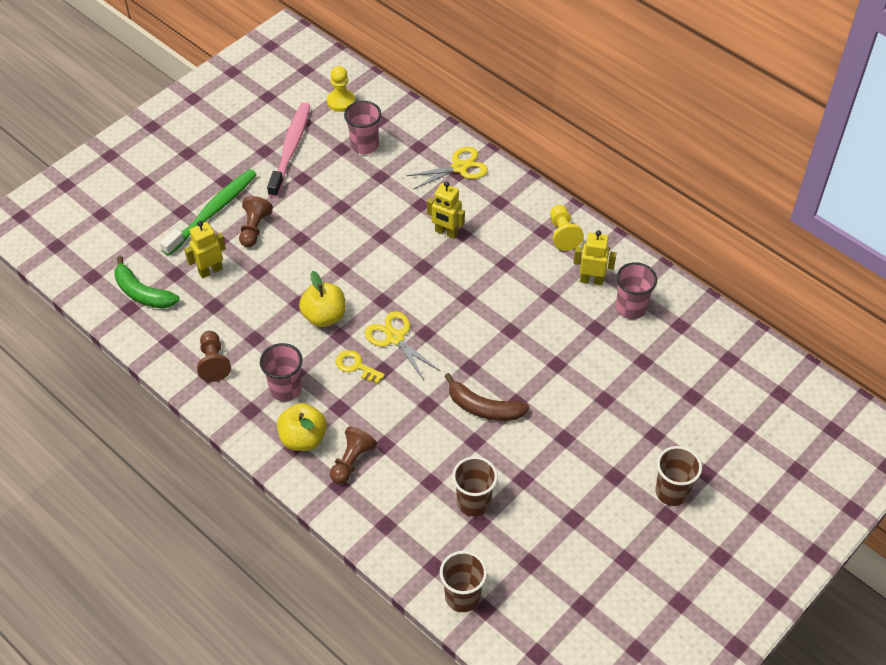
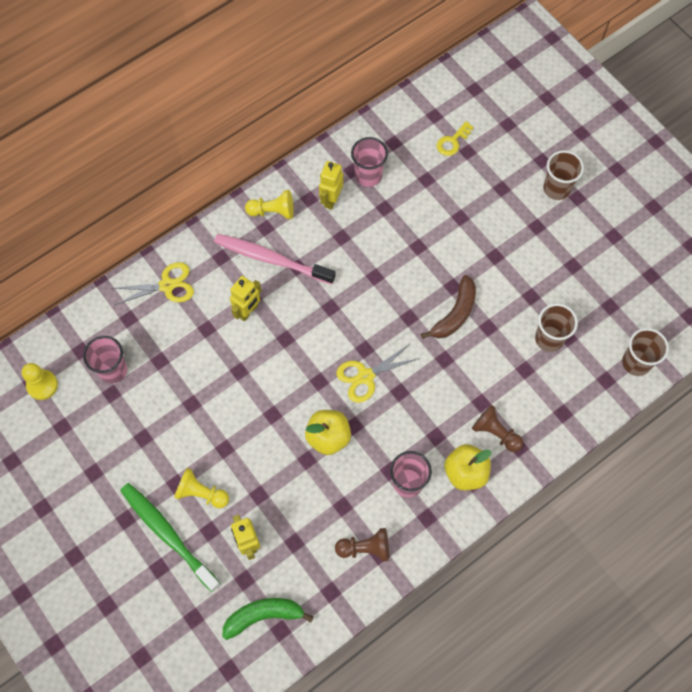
camera: 80 degrees left, 15 degrees up
green banana [114,256,179,309] -> green banana turned 150 degrees counterclockwise [223,598,314,640]
brown pawn [239,196,273,247] -> yellow pawn [174,468,229,508]
pink toothbrush [267,103,311,198] -> pink toothbrush moved to [214,234,336,285]
yellow key [336,350,385,384] -> yellow key moved to [437,121,474,156]
yellow scissors [406,147,488,189] -> yellow scissors turned 90 degrees clockwise [113,262,194,305]

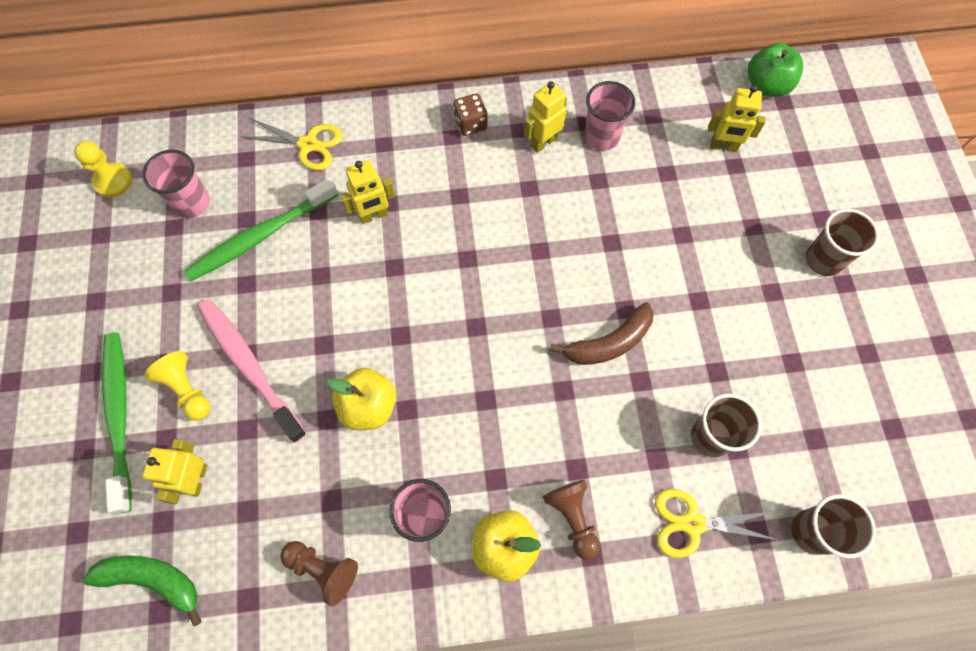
camera: 30 degrees right, 0 degrees up
pink toothbrush [214,234,336,285] -> pink toothbrush moved to [197,299,307,443]
yellow pawn [245,190,294,219] -> brown dice [453,93,488,136]
yellow scissors [336,344,420,403] -> yellow scissors moved to [655,489,780,558]
yellow key [437,121,474,156] -> yellow robot [708,85,766,152]
none -> green toothbrush [184,178,339,281]
none -> green apple [748,43,803,97]

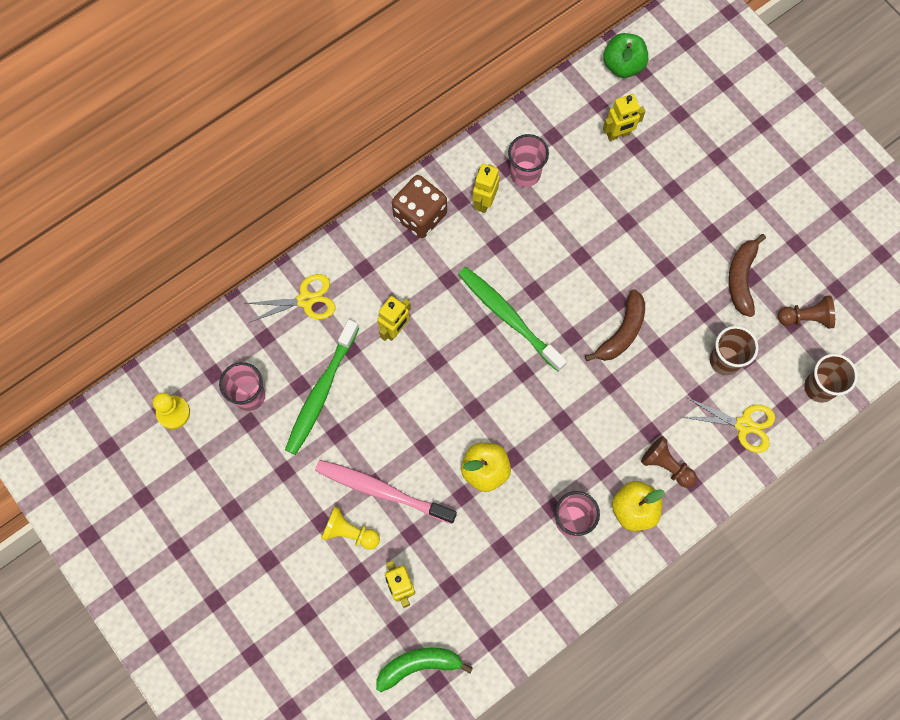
camera: 30 degrees left, 5 degrees up
green toothbrush [102,332,132,514] -> green toothbrush moved to [458,267,567,372]
brown pawn [280,541,358,607] -> brown pawn moved to [778,295,835,329]
brown dice [453,93,488,136] -> brown dice [392,175,447,238], size x1.70
yellow scissors [655,489,780,558] -> yellow scissors turned 135 degrees counterclockwise [682,397,775,453]
brown cup [806,209,879,276] -> none
none -> brown banana [729,234,766,317]

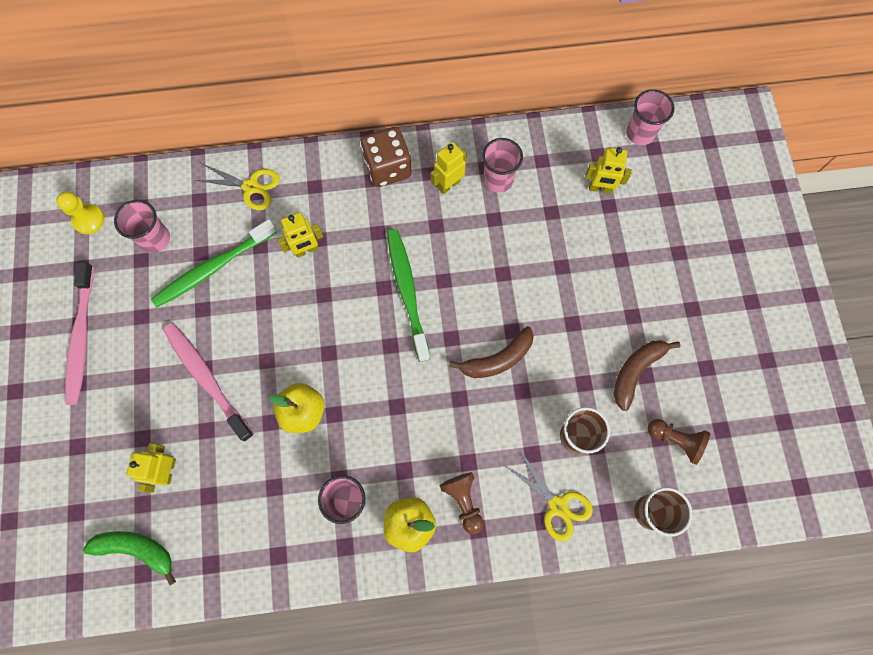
camera: 30 degrees right, 0 degrees up
yellow pawn [321,506,380,550] -> none
green apple [603,33,648,78] -> pink cup [626,89,675,145]
none -> pink toothbrush [65,262,94,405]

